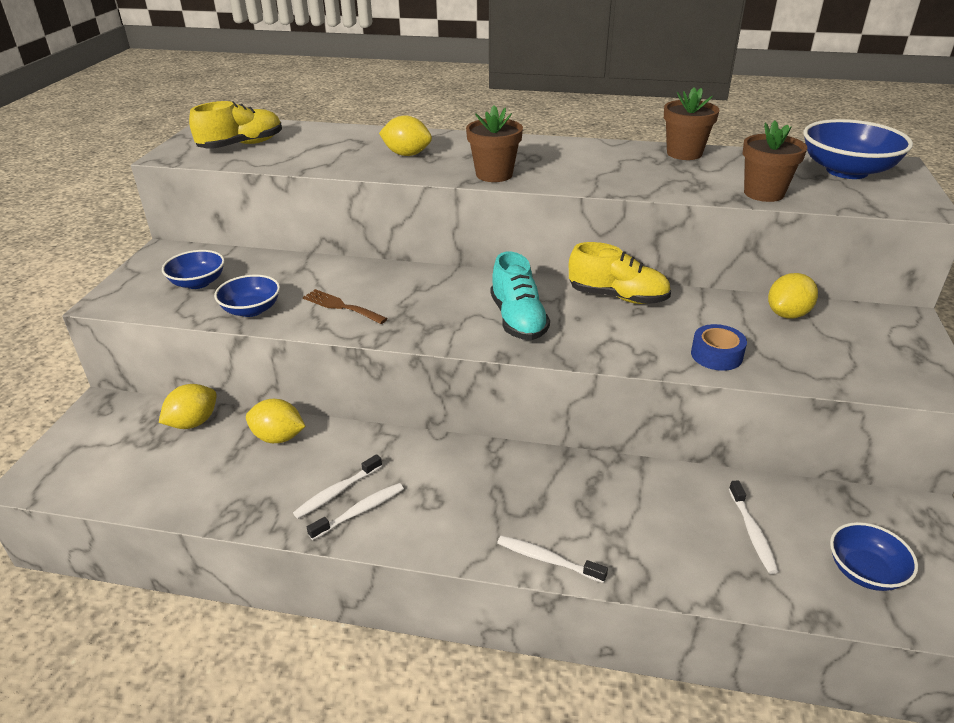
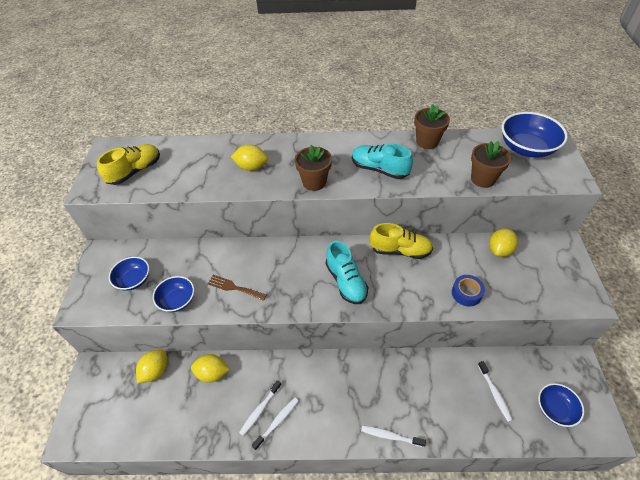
camera: 10 degrees left, 15 degrees up
none -> turquoise shoe [352,144,413,179]

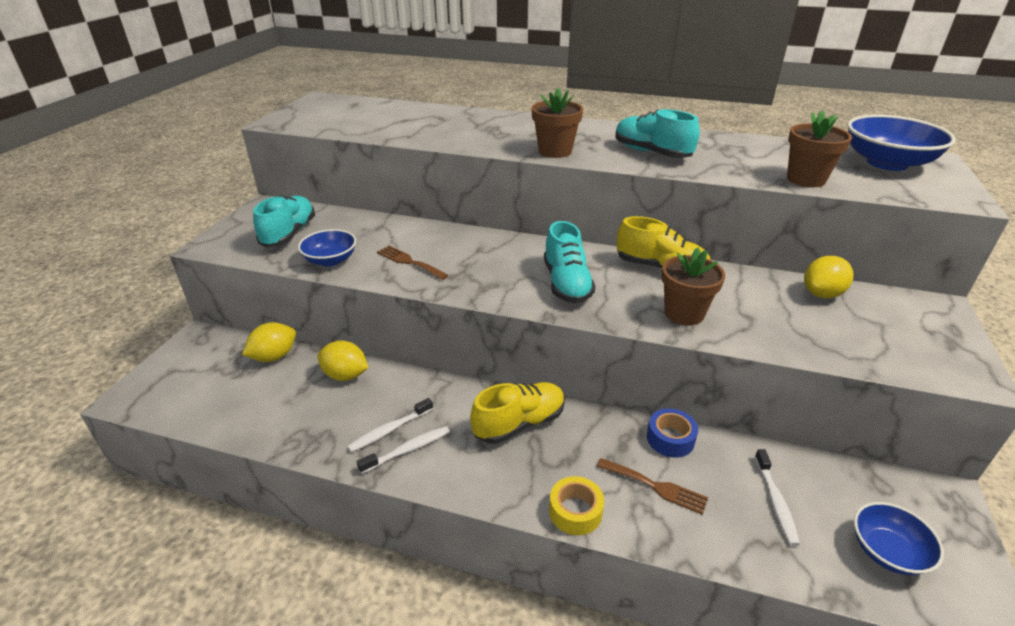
camera: 15 degrees right, 15 degrees down
yellow shoe [97,144,160,185] -> yellow shoe moved to [470,382,565,444]
blue bowl [109,257,149,291] -> turquoise shoe [253,196,315,247]
yellow lemon [231,144,268,171] -> none
white toothbrush [361,425,426,447] -> yellow tape [549,476,604,535]
brown flower pot [414,104,450,149] -> brown flower pot moved to [661,247,725,326]
blue tape [452,275,485,306] -> blue tape moved to [647,408,698,458]
none -> brown fork [597,458,708,515]

